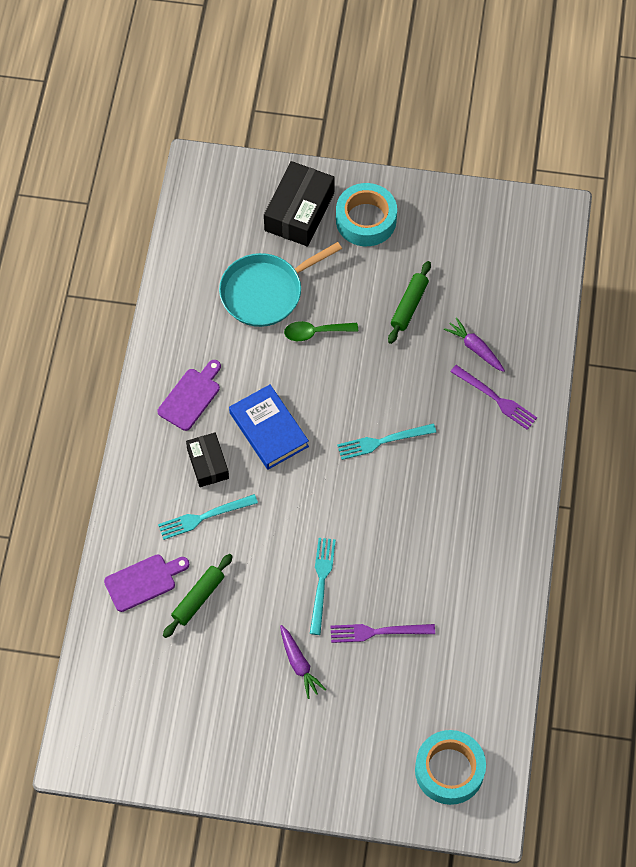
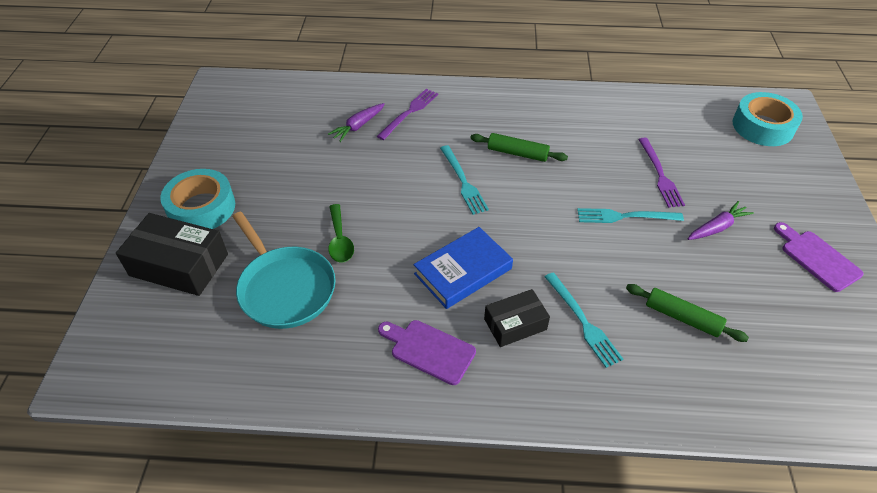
camera: 95 degrees left, 15 degrees down
purple cutting board [104,554,189,612] -> purple cutting board moved to [774,222,864,292]
green rolling pin [388,261,431,344] -> green rolling pin moved to [470,133,568,162]

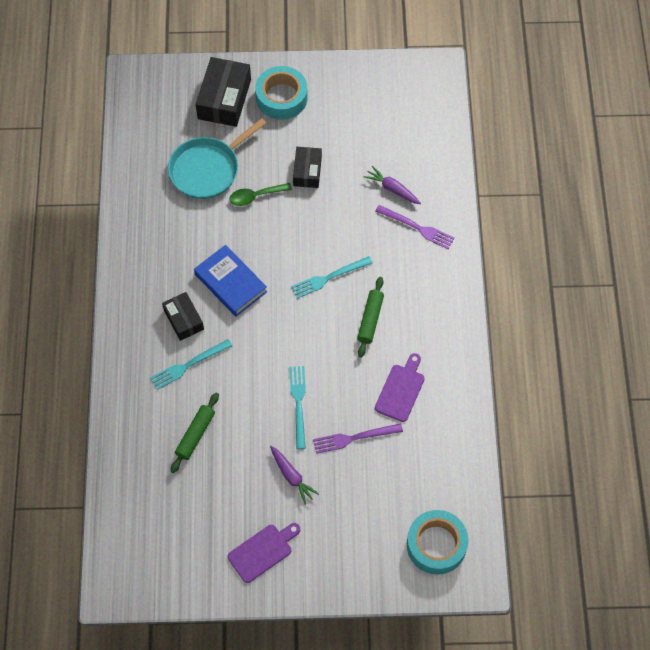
camera: 85 degrees right, 15 degrees up
purple cutting board [378,320,476,385] -> purple cutting board moved to [375,353,425,422]
none -> black box [293,147,322,188]

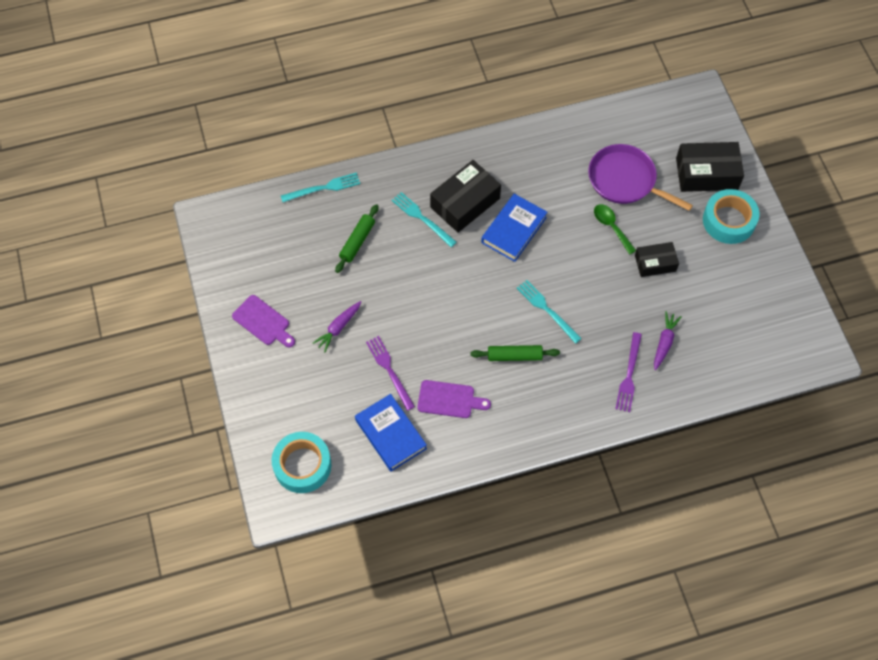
camera: 75 degrees right, 0 degrees up
black box [162,292,204,341] -> black box [430,160,501,233], size x1.64
turquoise pan [168,118,266,199] -> purple pan [588,144,693,211]
green rolling pin [171,393,219,473] -> green rolling pin turned 75 degrees counterclockwise [335,204,379,273]
turquoise fork [289,366,306,449] -> turquoise fork moved to [281,173,360,202]
none -> blue book [355,394,427,471]

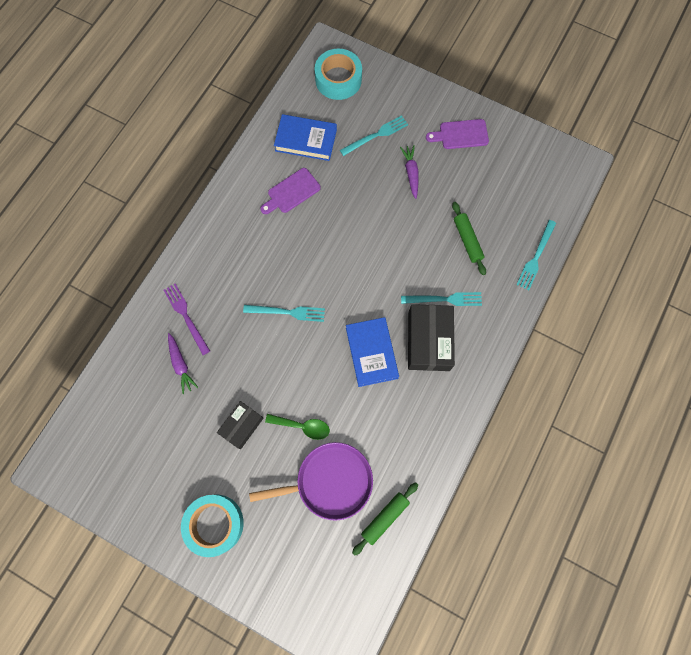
camera: 135 degrees right, 10 degrees up
purple fork [366,336,415,411] -> none
green rolling pin [471,345,560,361] -> green rolling pin moved to [352,482,418,556]
black box [676,142,744,192] -> none
none -> turquoise fork [340,115,408,156]

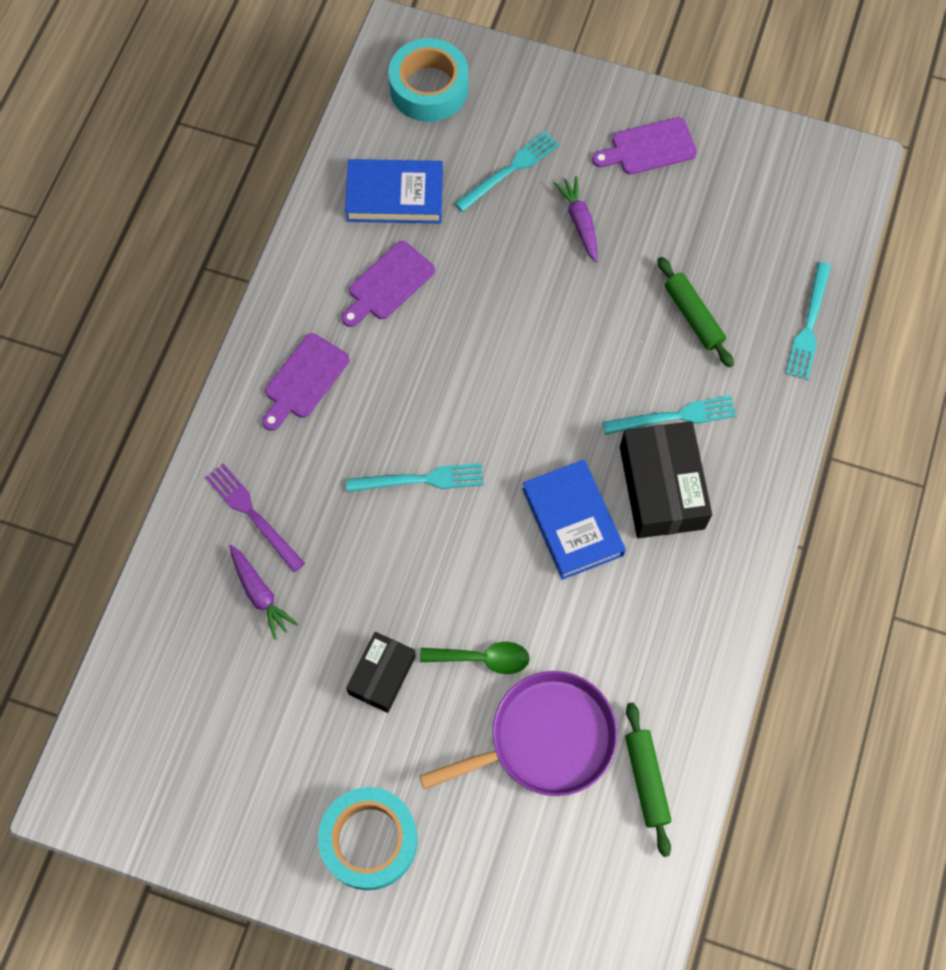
camera: 10 degrees left, 5 degrees down
green rolling pin [352,482,418,556] -> green rolling pin turned 45 degrees counterclockwise [625,702,671,857]
none -> purple cutting board [262,333,349,431]

